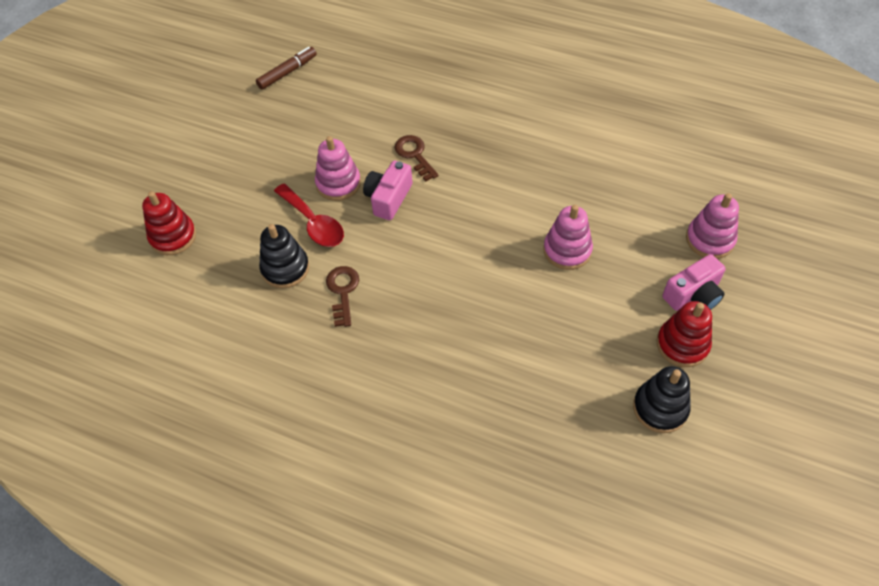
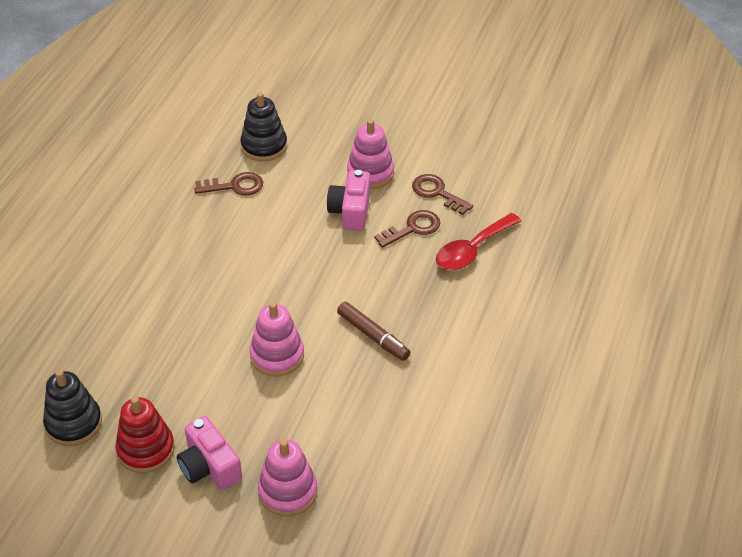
camera: 85 degrees right, 10 degrees down
red stacking toy [142,191,196,255] -> none
brown marker [256,47,317,90] -> brown marker moved to [337,301,410,361]
red spoon [274,184,344,247] -> red spoon moved to [436,213,521,270]
pink camera [363,161,413,220] -> pink camera turned 105 degrees counterclockwise [327,170,370,231]
none -> brown key [412,174,473,215]

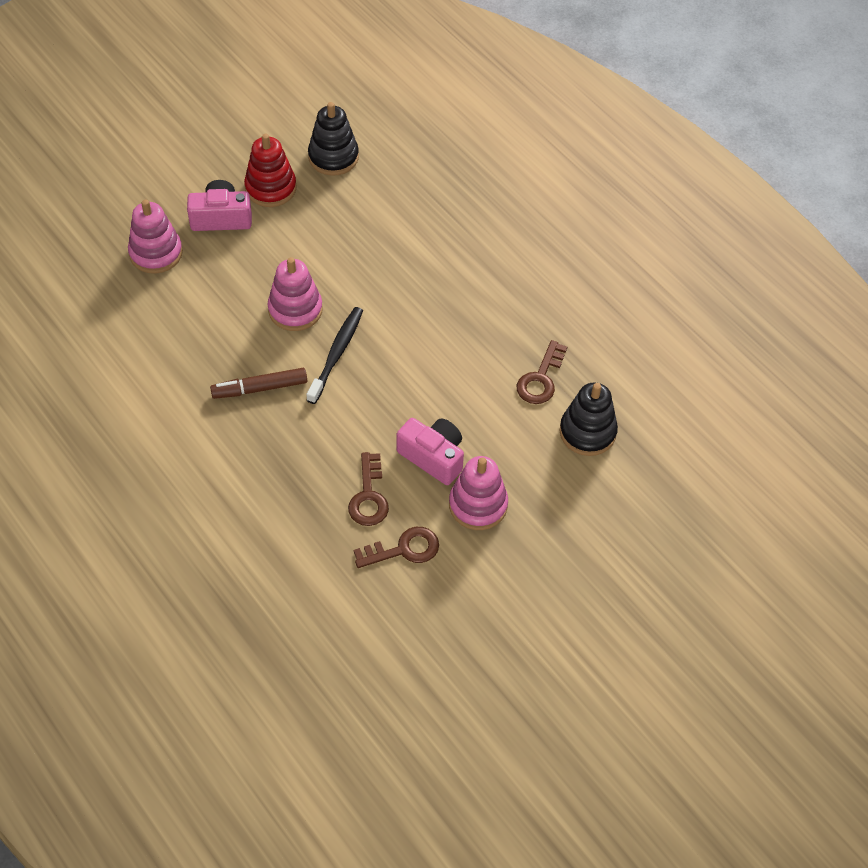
camera: 120 degrees right, 10 degrees up
red spoon [436,213,521,270] -> none
none -> black toothbrush [306,307,363,404]

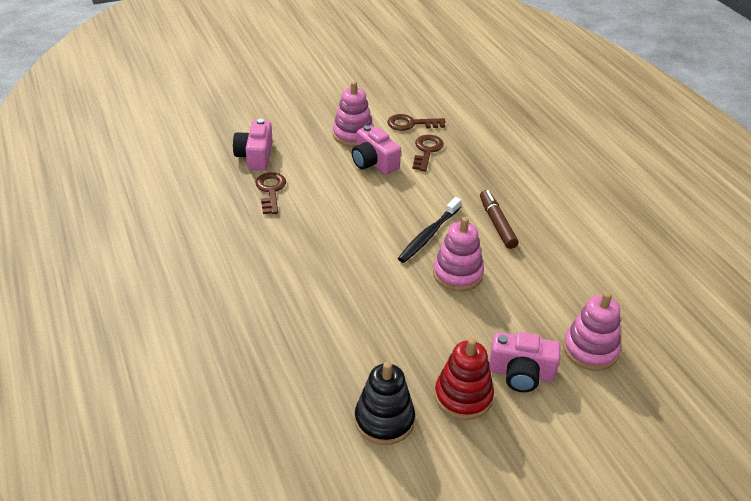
camera: 165 degrees left, 15 degrees down
brown marker [210,368,307,399] -> brown marker turned 105 degrees counterclockwise [480,190,519,249]
brown key [517,340,567,404] -> brown key turned 45 degrees counterclockwise [256,172,286,214]
black stacking toy [560,382,618,456] -> pink camera [233,119,273,170]

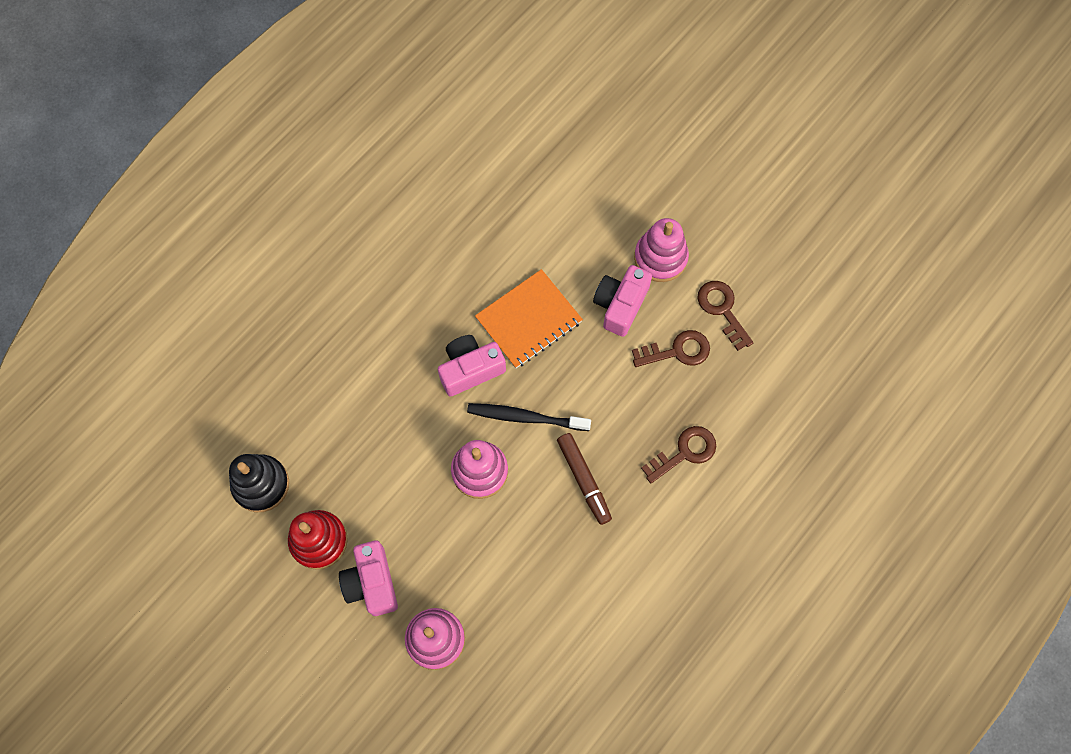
camera: 65 degrees right, 30 degrees up
pink camera [233,119,273,170] -> pink camera moved to [438,335,506,397]
brown key [256,172,286,214] -> brown key moved to [641,426,716,483]
brown marker [480,190,519,249] -> brown marker turned 105 degrees clockwise [557,433,612,525]
none -> orange notebook [475,269,583,368]

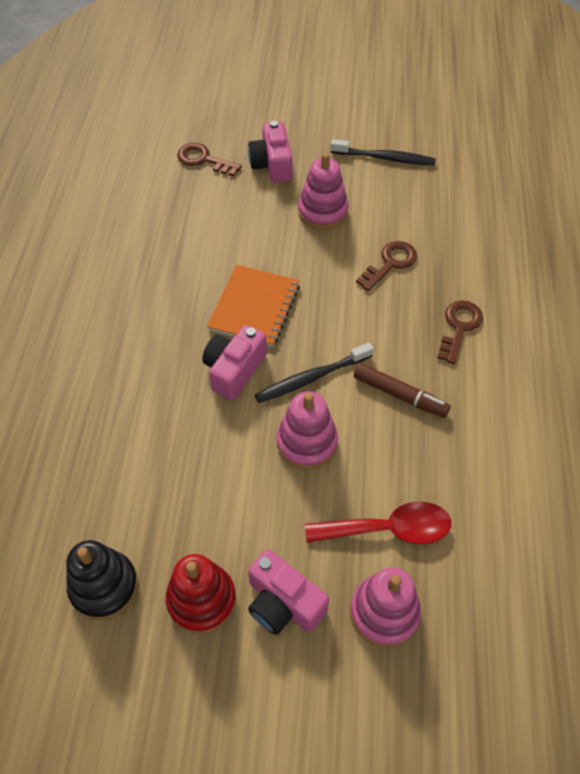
camera: 35 degrees left, 15 degrees down
pink camera [593,265,652,337] -> pink camera moved to [248,121,292,183]
brown key [697,281,753,351] -> brown key moved to [177,143,242,176]
none -> red spoon [305,502,451,544]
none -> black toothbrush [330,139,436,166]

